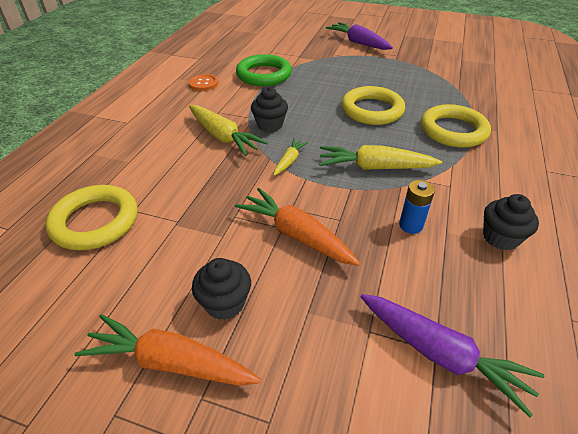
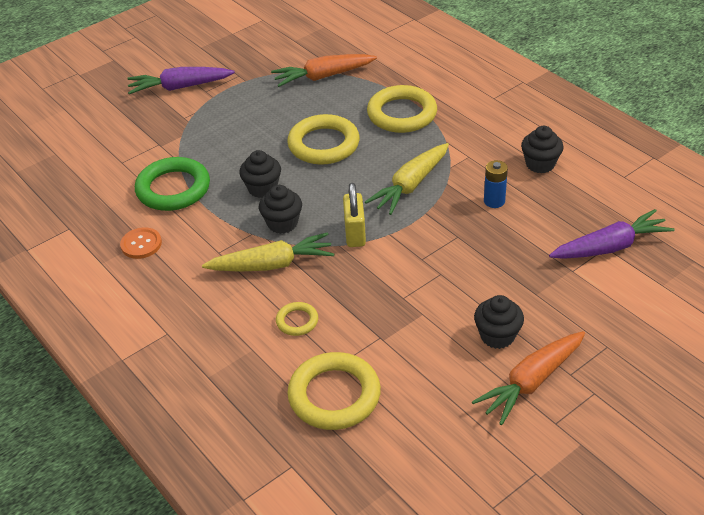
camera: 55 degrees left, 0 degrees up
orange carrot [235,188,360,266] -> orange carrot moved to [271,54,377,87]
yellow carrot [273,138,308,176] -> yellow padlock [343,183,366,247]
none -> black cupcake [239,150,281,198]
none -> yellow ring [276,302,318,336]

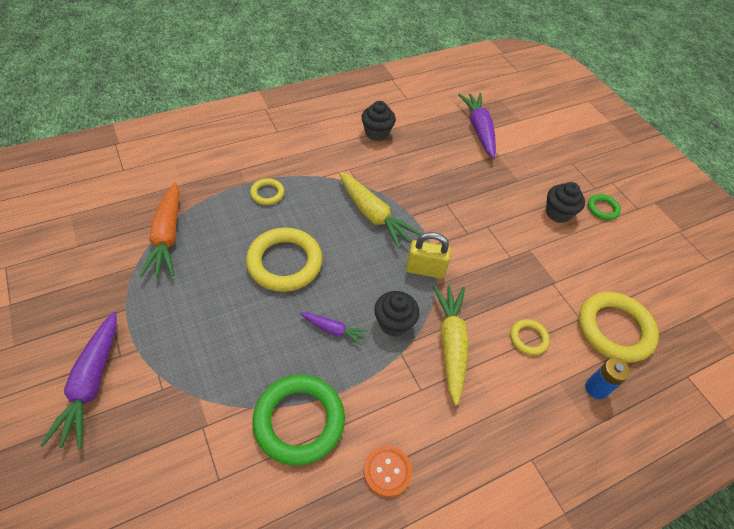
camera: 85 degrees left, 10 degrees up
black cupcake [239,150,281,198] -> purple carrot [300,312,368,346]
yellow ring [367,85,437,133] -> yellow ring [250,178,284,205], size x0.49
orange carrot [472,331,585,425] -> green ring [588,194,621,220]
blue battery [484,160,508,208] -> blue battery moved to [585,358,630,399]

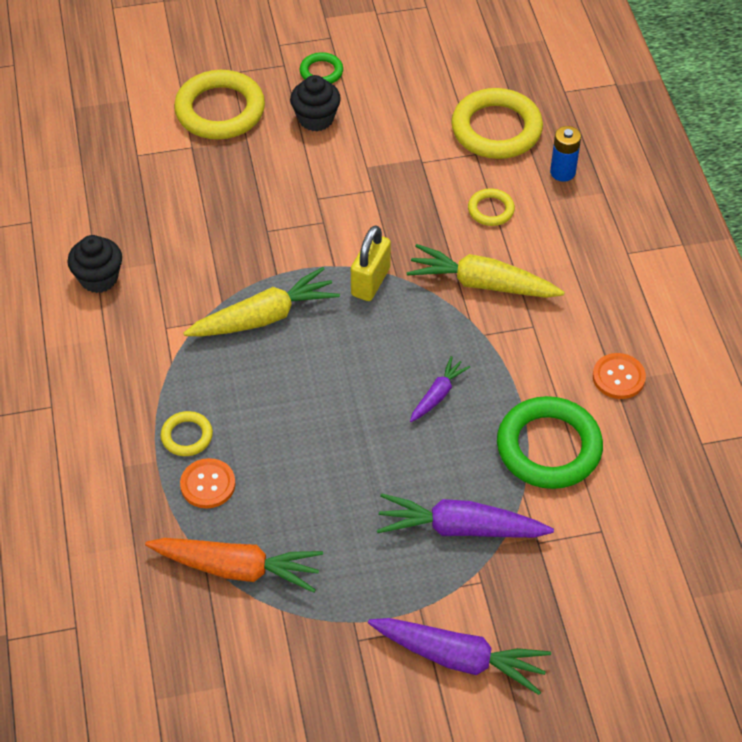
camera: 70 degrees left, 0 degrees up
yellow ring [246,228,323,292] -> yellow ring moved to [174,70,265,139]
black cupcake [374,291,419,337] -> none
purple carrot [458,93,496,159] -> purple carrot moved to [377,493,554,538]
none -> orange button [180,458,236,509]

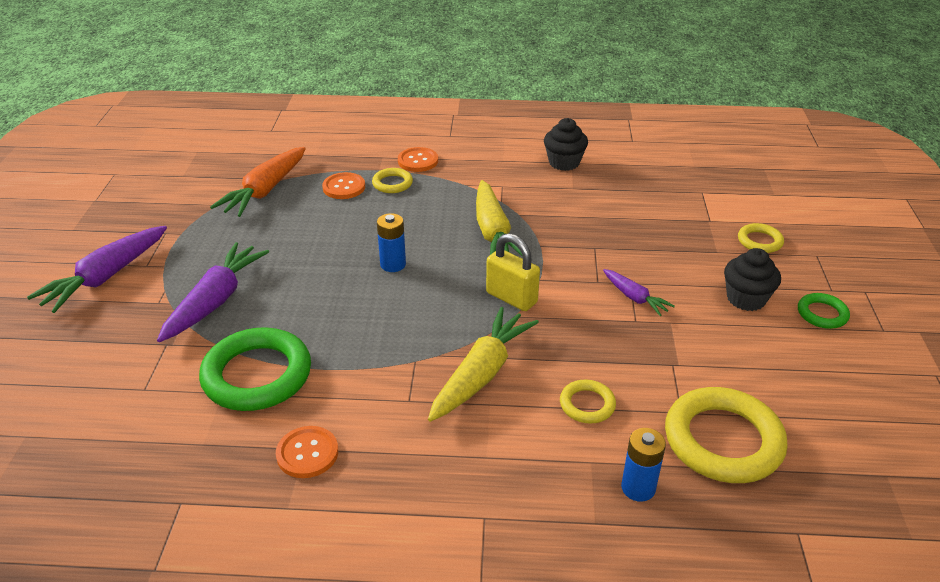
camera: 105 degrees right, 15 degrees down
yellow ring [174,70,265,139] -> yellow ring [738,223,784,253], size x0.49
purple carrot [410,356,470,422] -> purple carrot moved to [603,269,675,316]
none -> blue battery [377,213,406,272]
none -> orange button [398,147,438,172]

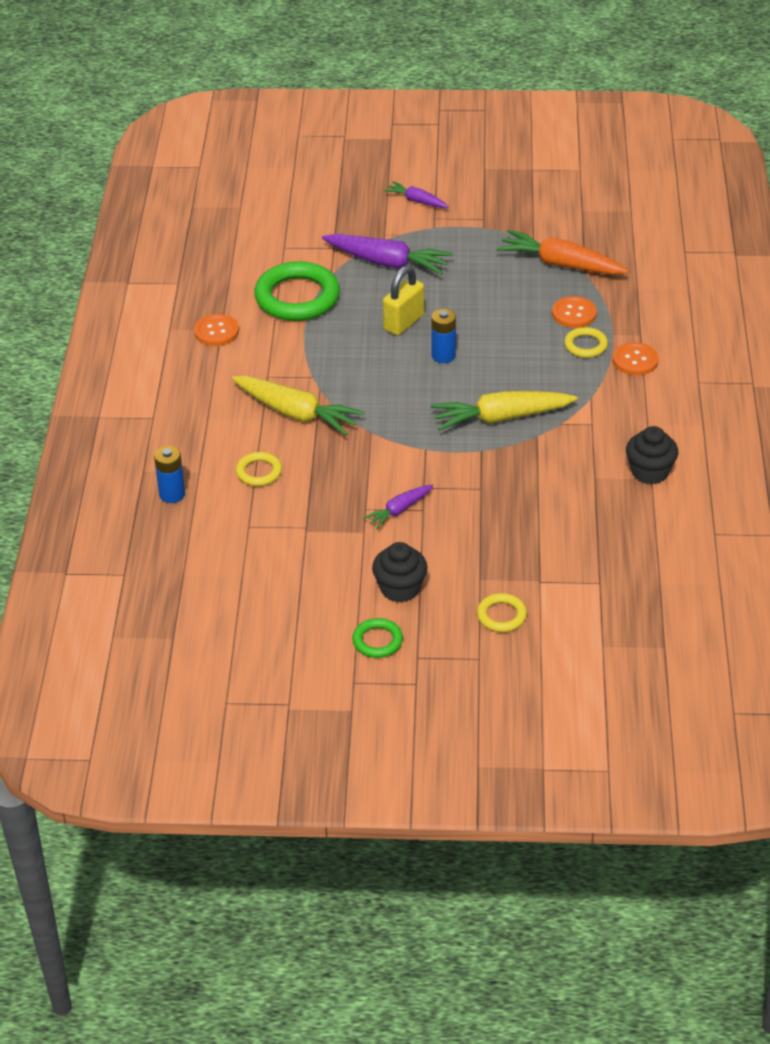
camera: 90 degrees right, 5 degrees up
purple carrot [27,226,167,313] -> purple carrot [384,181,449,208], size x0.54
yellow padlock [486,233,540,311] -> yellow padlock moved to [383,266,424,335]
yellow ring [665,387,788,483] -> none

